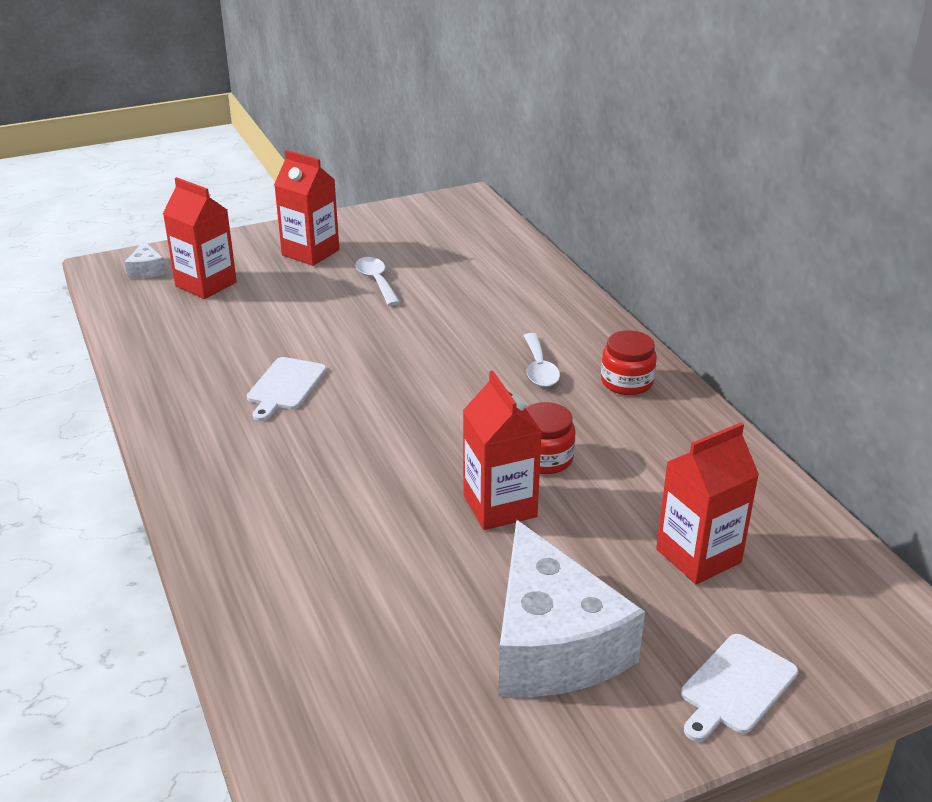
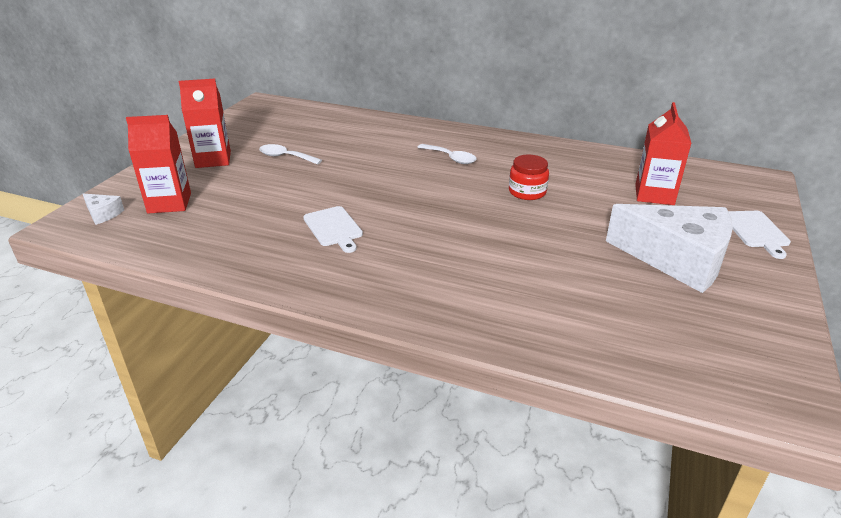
camera: 45 degrees left, 0 degrees up
red carton [463,371,542,530] -> none
red jar [601,330,657,395] -> none

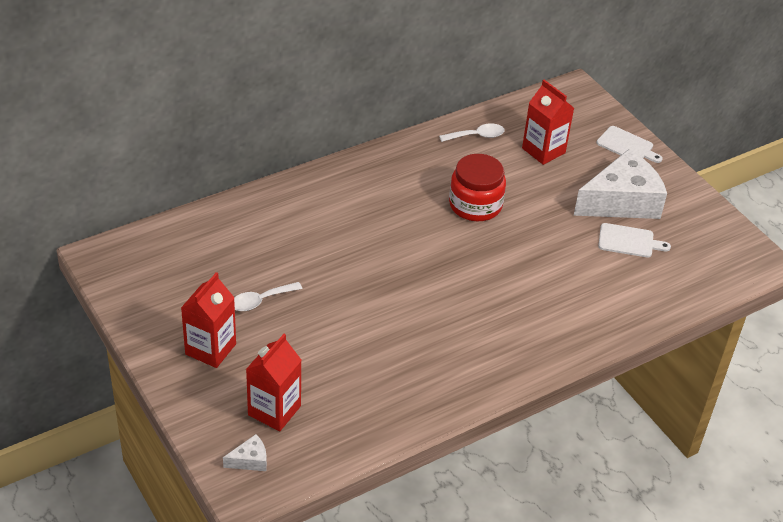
camera: 55 degrees left, 10 degrees up
white cutting board [303,206,363,253] -> white cutting board moved to [598,223,671,258]
white spoon [417,144,477,164] -> white spoon moved to [439,123,505,142]
red jar [509,155,549,200] -> red jar [449,154,506,221], size x1.54

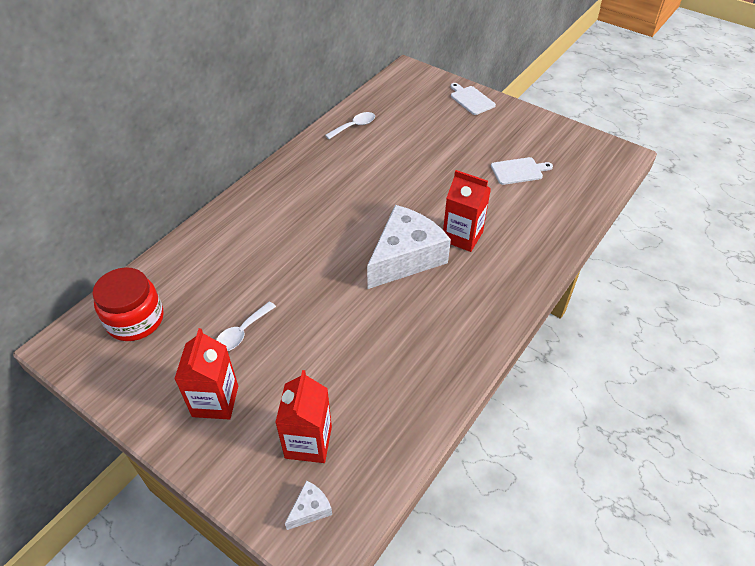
camera: 20 degrees left, 5 degrees up
red jar [449,154,506,221] -> red jar moved to [92,267,164,341]
red carton [522,80,574,165] -> red carton moved to [443,170,491,252]
white cheese [574,149,667,219] -> white cheese moved to [367,205,451,289]
white cutting board [596,126,663,163] -> white cutting board turned 135 degrees counterclockwise [450,83,496,115]

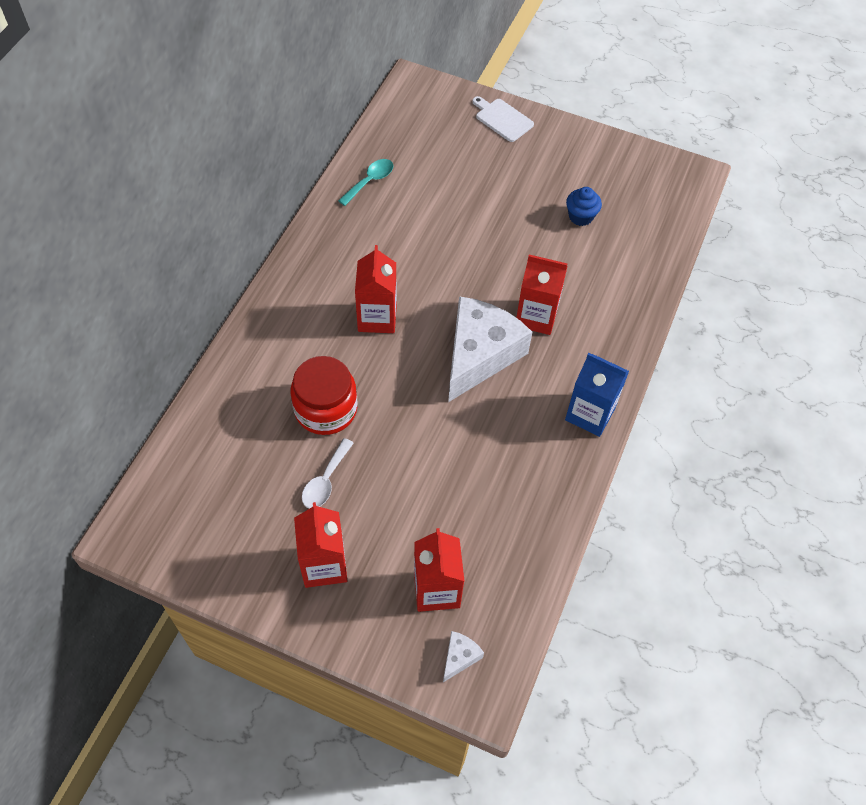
camera: 15 degrees left, 10 degrees up
red jar [92,267,164,341] -> red jar moved to [291,356,357,435]
white spoon [325,112,375,139] -> turquoise spoon [338,159,393,206]
white cutting board [491,157,553,185] -> blue cupcake [566,187,602,226]
none -> red carton [355,245,397,333]
none -> blue carton [565,353,629,437]

